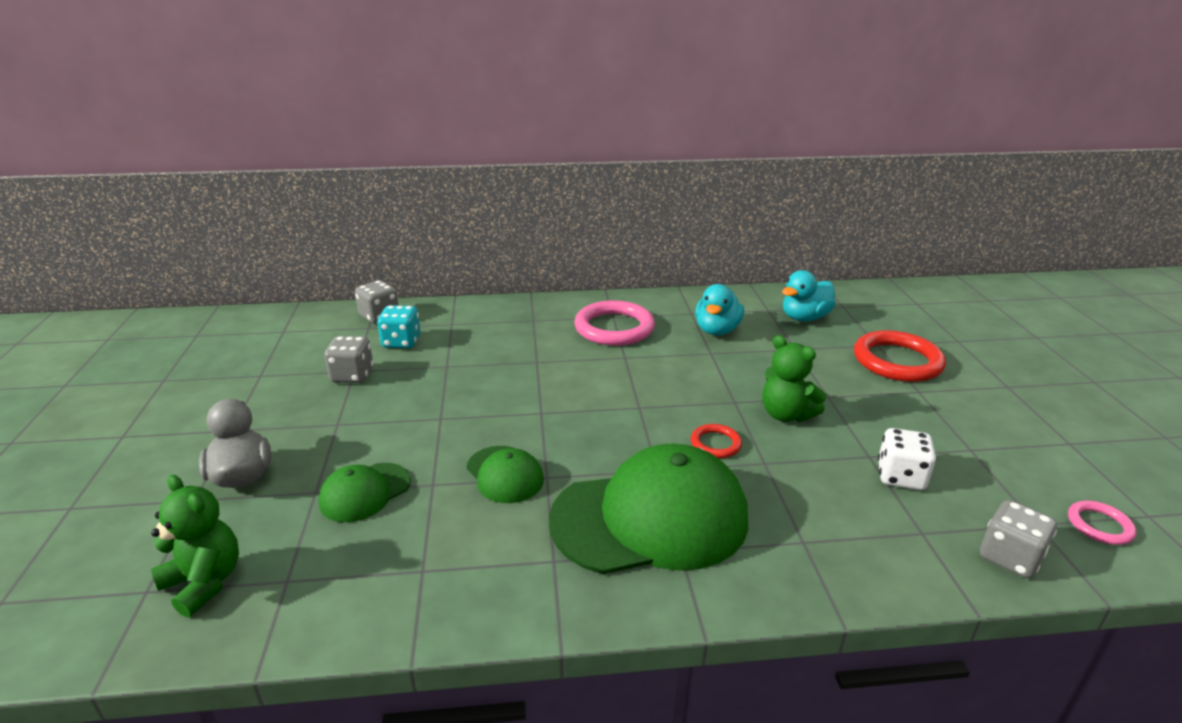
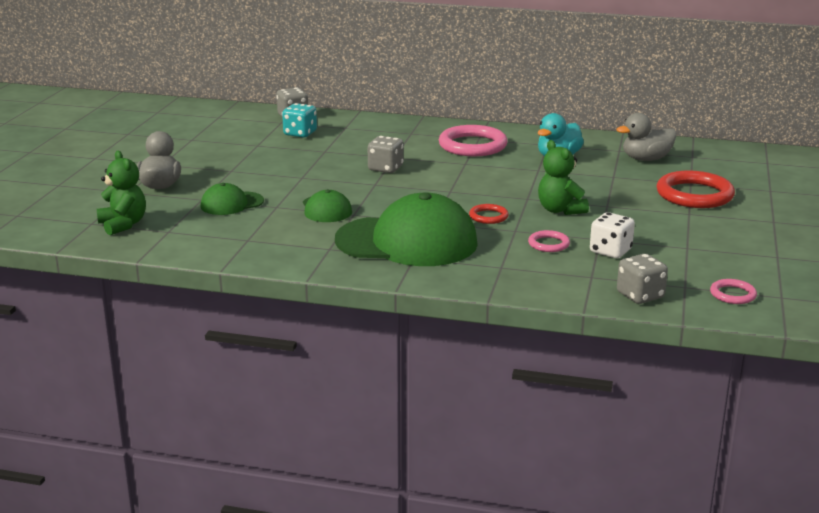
camera: 20 degrees right, 5 degrees down
grey dice [324,336,373,383] -> grey dice moved to [368,136,403,173]
turquoise duck [782,270,836,321] -> grey duck [616,113,677,161]
none -> pink ring [528,230,570,252]

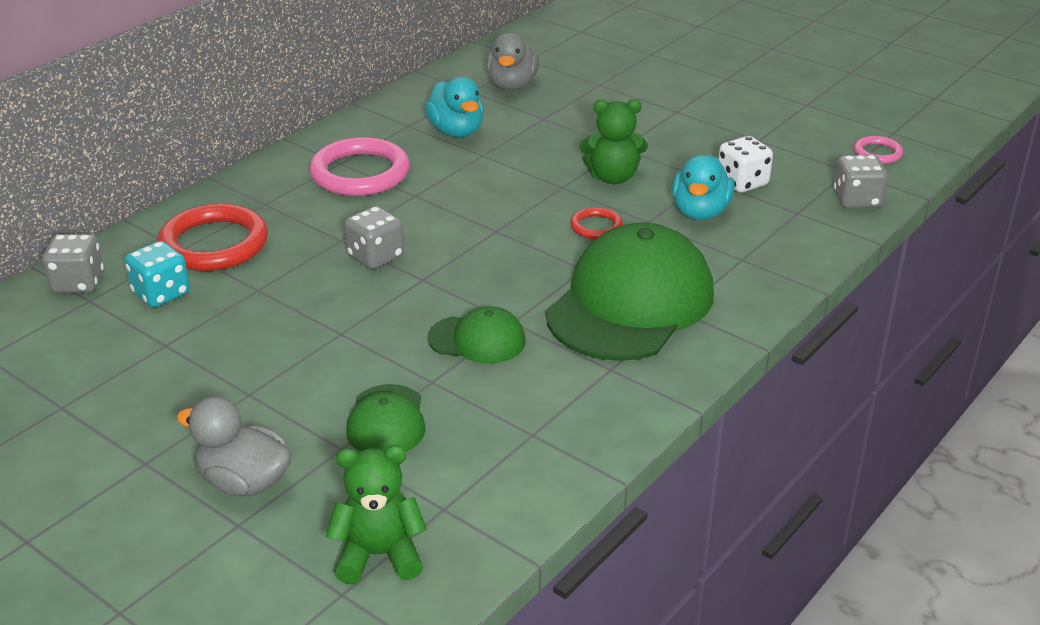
camera: 65 degrees left, 10 degrees up
pink ring [528,230,570,252] -> turquoise duck [672,155,735,220]
red ring [656,170,735,208] -> red ring moved to [158,204,268,271]

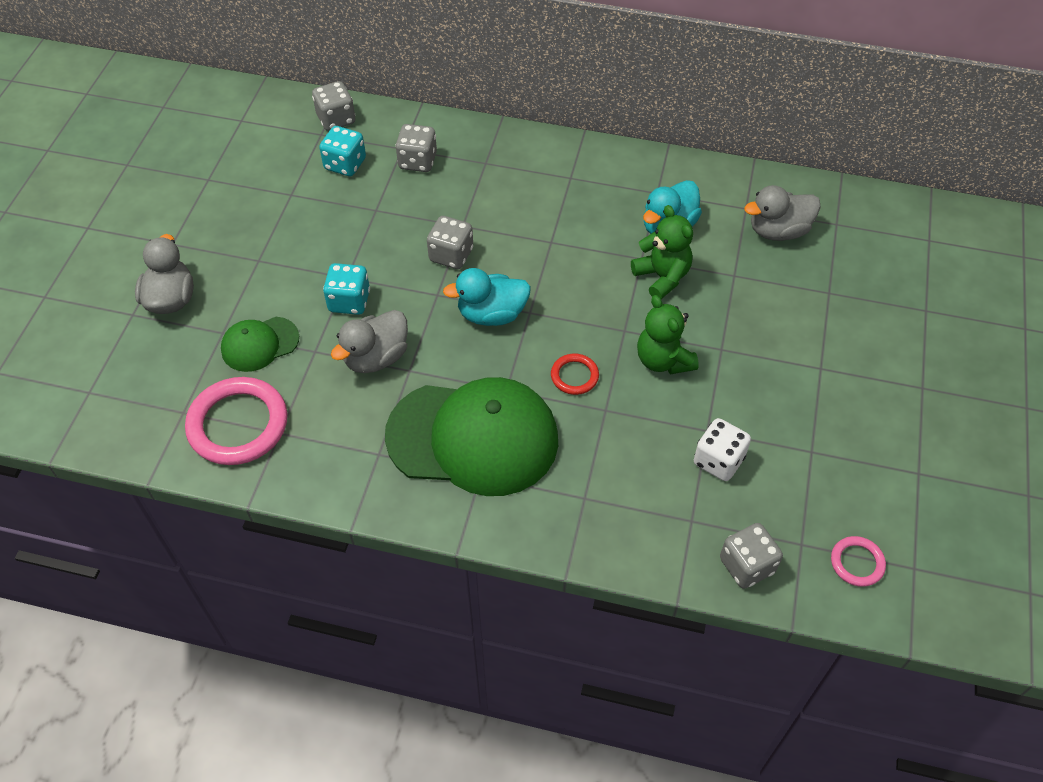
camera: 65 degrees right, 20 degrees up
red ring [158,204,268,271] -> grey dice [395,124,437,172]
pink ring [309,137,410,196] -> pink ring moved to [185,377,287,465]
green teddy bear [326,445,427,585] -> green teddy bear moved to [631,205,693,299]
green cap [428,306,526,363] -> grey duck [331,310,408,373]
turquoise duck [672,155,735,220] -> turquoise duck moved to [443,268,531,326]
none -> turquoise dice [323,263,370,315]

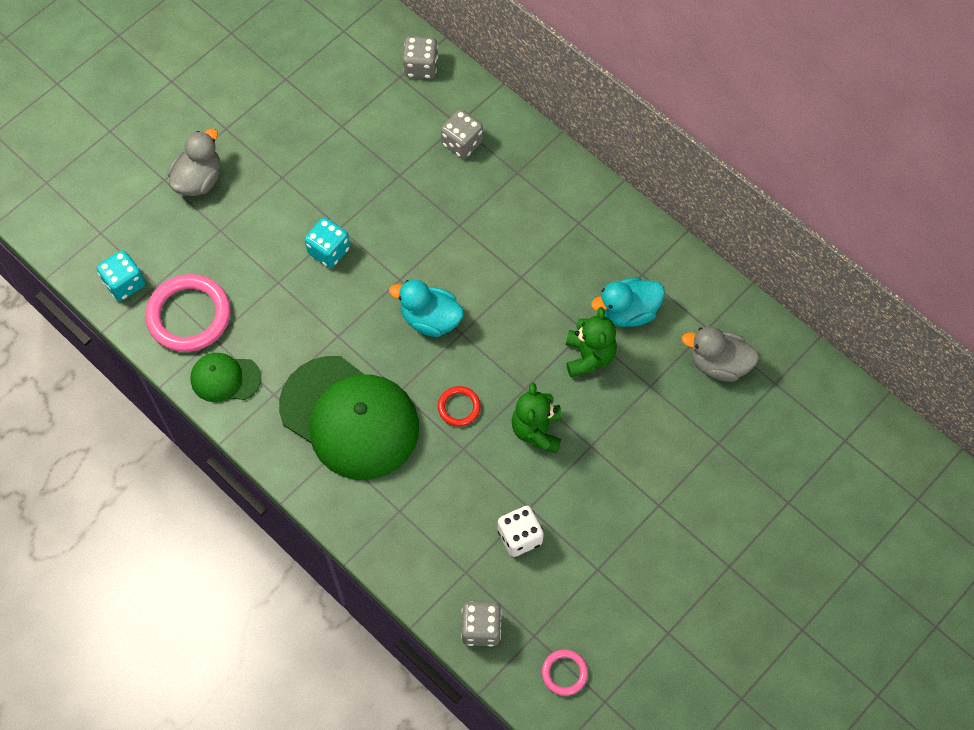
camera: 30 degrees right, 10 degrees up
green cap [221,317,299,372] -> green cap moved to [191,353,261,402]
turquoise dice [319,126,366,176] -> turquoise dice moved to [97,250,145,301]
grey duck [331,310,408,373] -> none
grey dice [427,216,473,269] -> none

